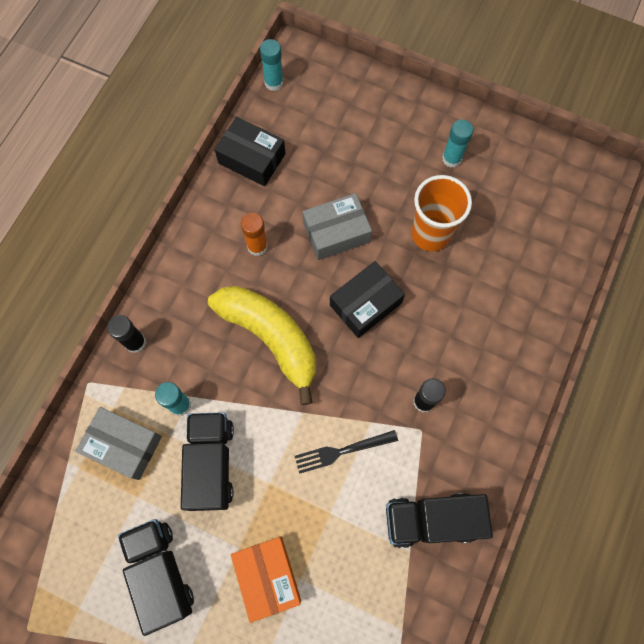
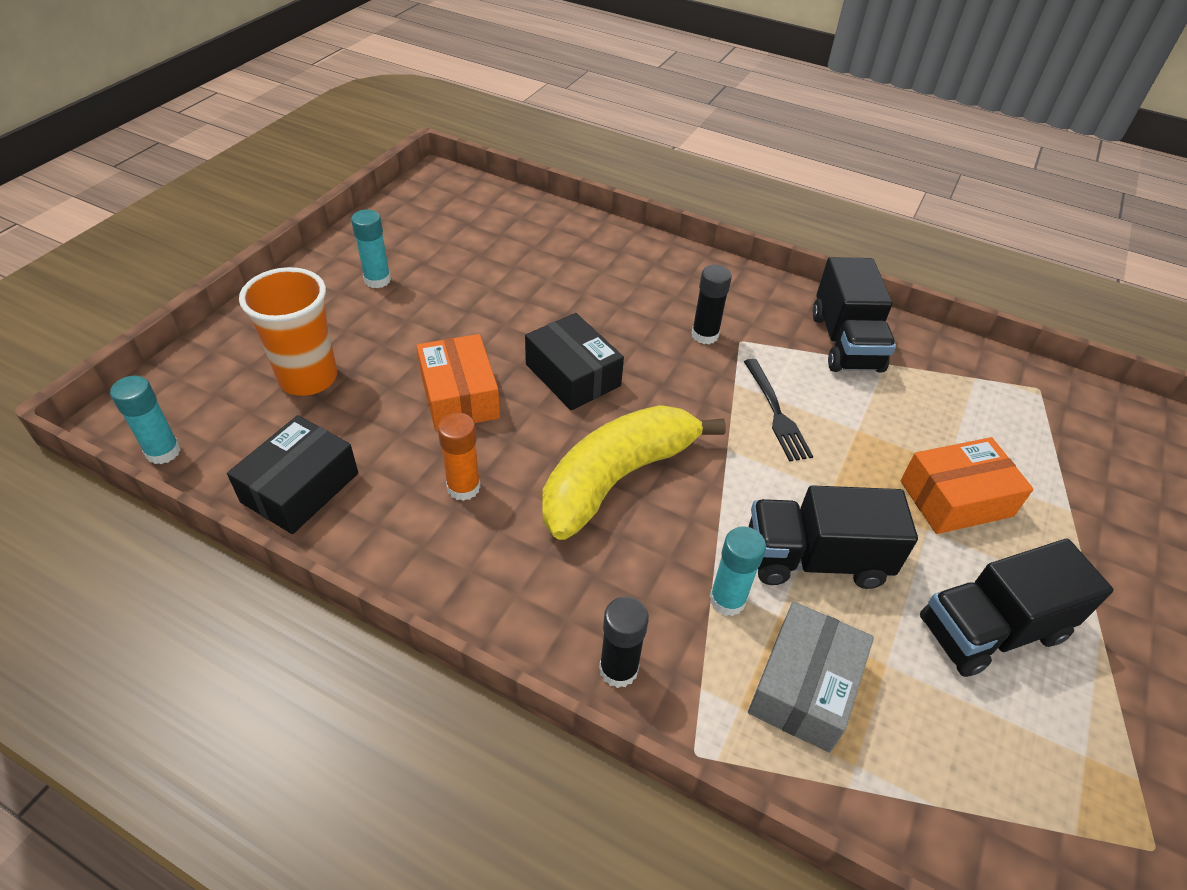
camera: 90 degrees left, 25 degrees down
grey box [302,193,372,260] -> orange box [417,334,500,431]
orange cup [411,175,472,251] -> orange cup moved to [239,267,337,396]

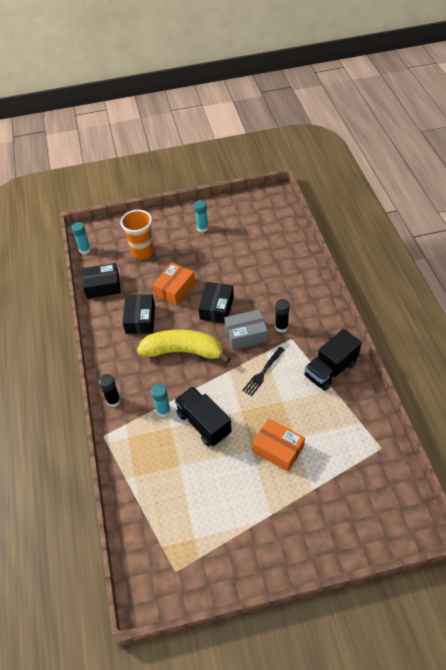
camera: 55 degrees right, 5 degrees up
orange glue stick [438,413,481,501] -> black box [123,294,155,334]
grey box [748,601,874,753] -> grey box moved to [224,309,268,350]
black truck [920,539,1114,677] -> none

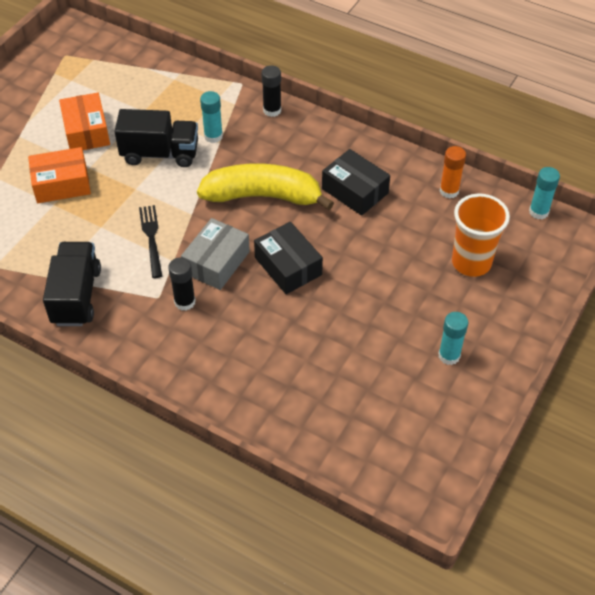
camera: 130 degrees right, 0 degrees up
black box [82,263,121,299] -> orange glue stick [440,146,466,198]
yellow banana [137,329,231,363] -> yellow banana turned 135 degrees counterclockwise [197,163,334,210]
orange box [153,262,195,306] -> orange box moved to [59,93,110,150]

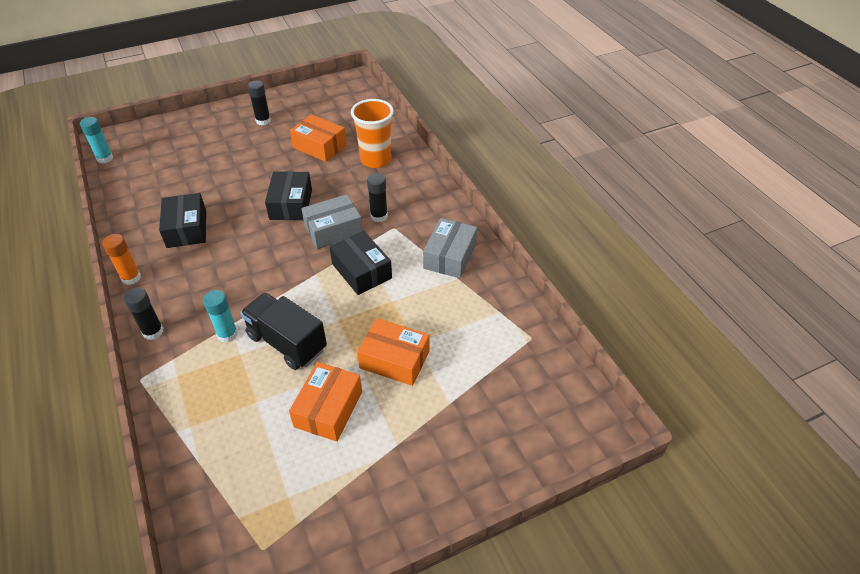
camera: 145 degrees left, 5 degrees down
black truck [43,242,101,326] -> grey box [423,218,477,278]
black fork [139,205,162,278] -> black box [330,231,392,295]
yellow banana [197,163,334,210] -> none
turquoise glue stick [438,312,468,365] -> black glue stick [248,80,271,125]
orange glue stick [440,146,466,198] -> orange glue stick moved to [102,234,141,285]
orange cup [452,194,510,277] -> orange cup moved to [351,99,394,168]
none -> orange box [290,114,347,162]

